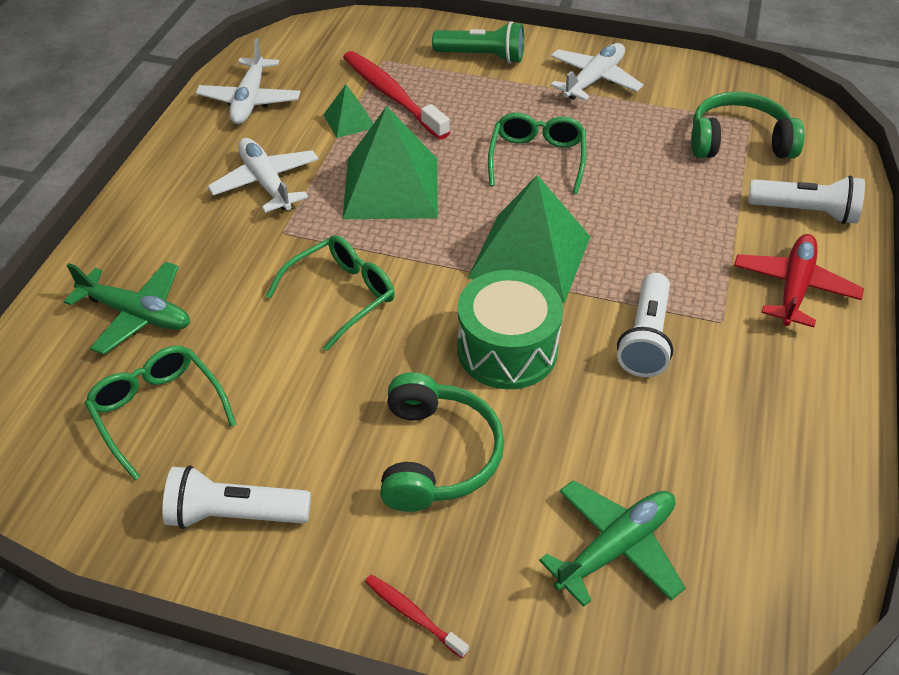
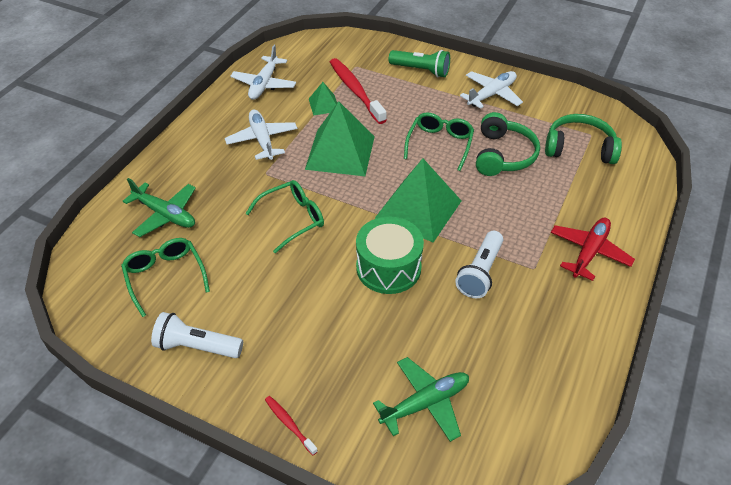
camera: 10 degrees right, 0 degrees up
green headphones [380,372,504,512] -> green headphones moved to [476,112,540,176]
white flashlight [748,175,865,224] -> none

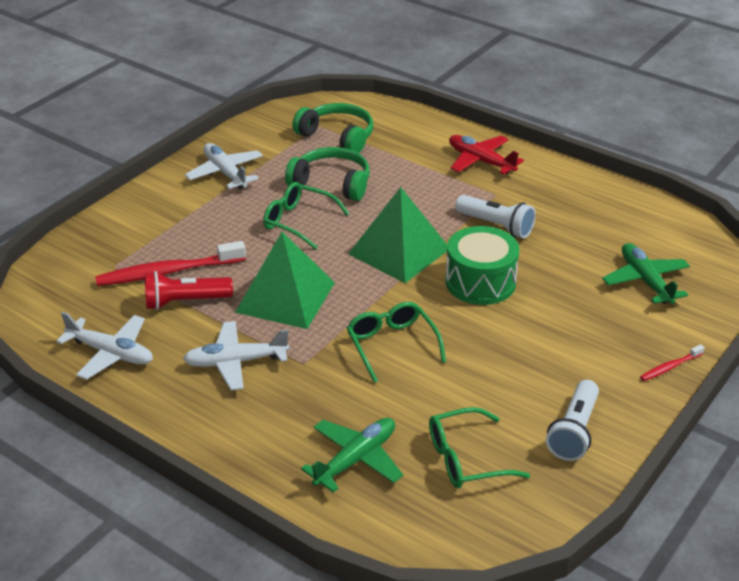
camera: 80 degrees left, 10 degrees down
green pyramid [309,82,337,116] -> red flashlight [145,271,233,310]
green flashlight [388,50,450,77] -> none
green headphones [545,114,622,164] -> green headphones turned 105 degrees clockwise [292,103,373,153]

